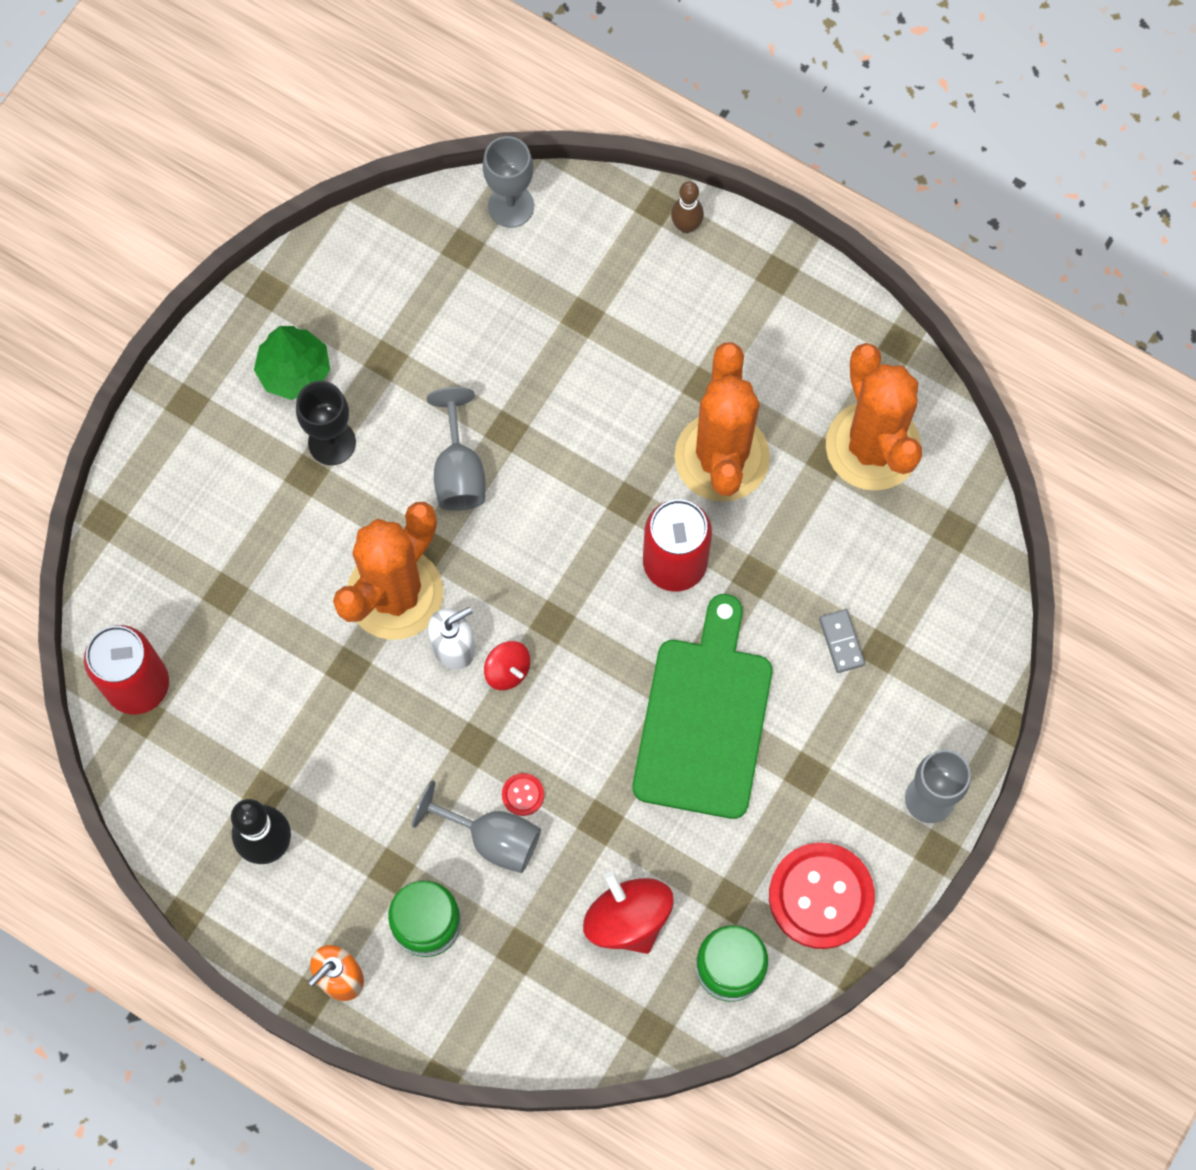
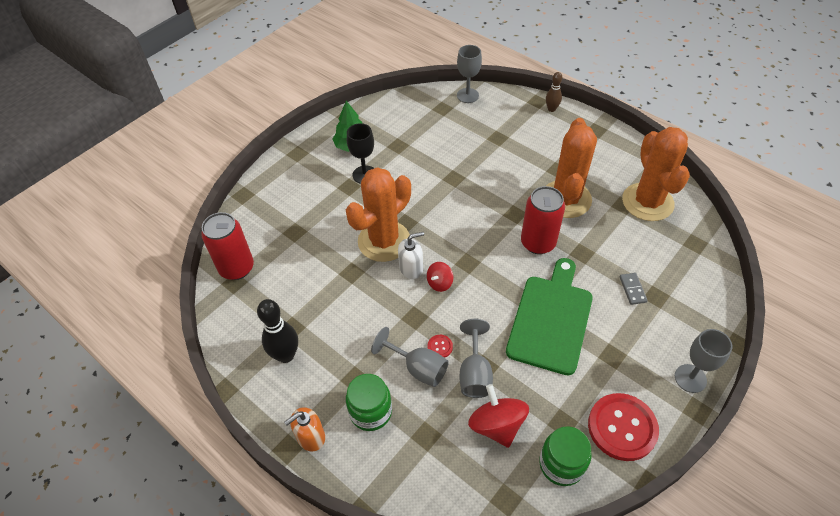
camera: 10 degrees right, 20 degrees down
grey goblet [427,387,485,511] -> grey goblet moved to [459,319,493,398]
red spinning top [484,641,530,690] -> red spinning top turned 75 degrees clockwise [427,262,453,292]

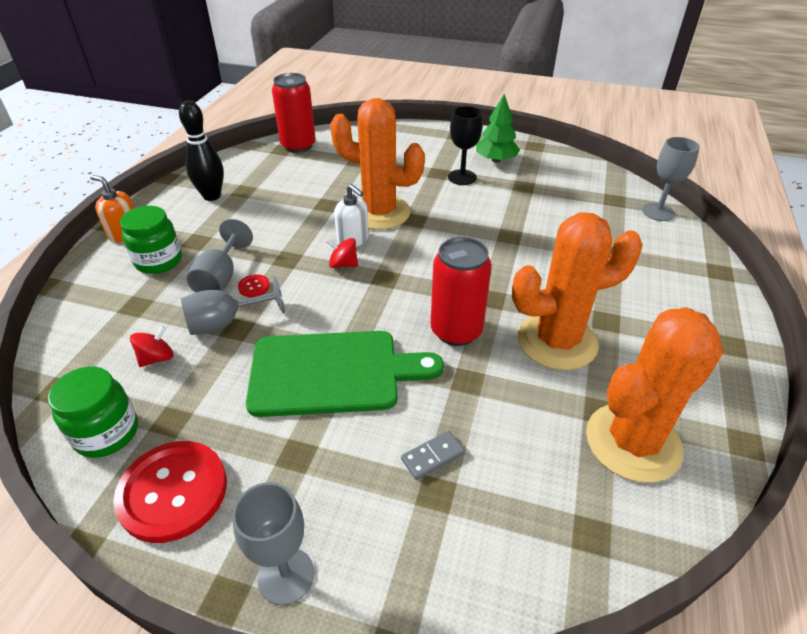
camera: 65 degrees right, 10 degrees down
red spinning top [468,384,529,448] -> red spinning top [130,326,173,367], size x0.56
brown bowling pin [546,72,562,112] -> none

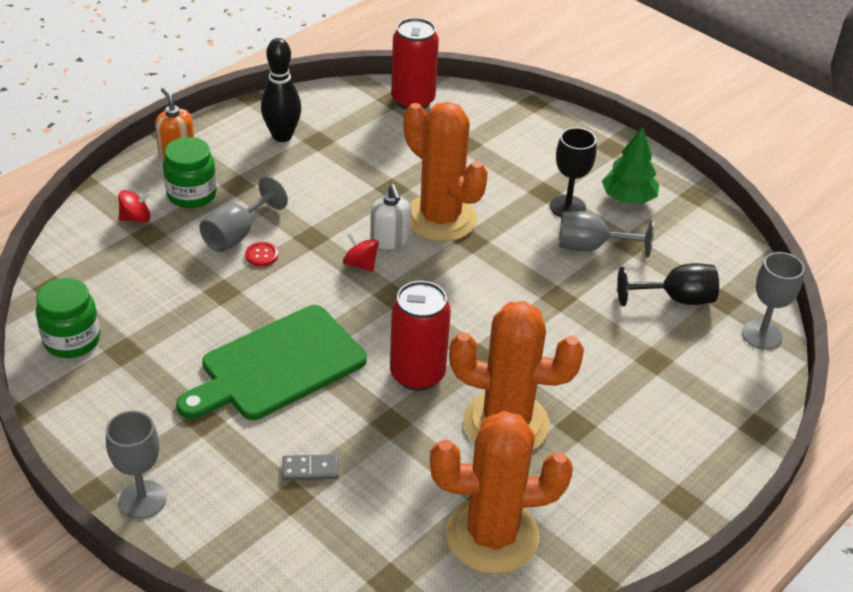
camera: 25 degrees right, 0 degrees up
red button [113,441,227,543] -> none
red spinning top [130,326,173,367] -> red spinning top moved to [118,190,151,223]
grey goblet [181,276,285,335] -> grey goblet moved to [559,211,654,258]
green cutting board [246,331,444,417] -> green cutting board turned 120 degrees clockwise [176,305,367,420]
none -> black goblet [617,263,719,306]

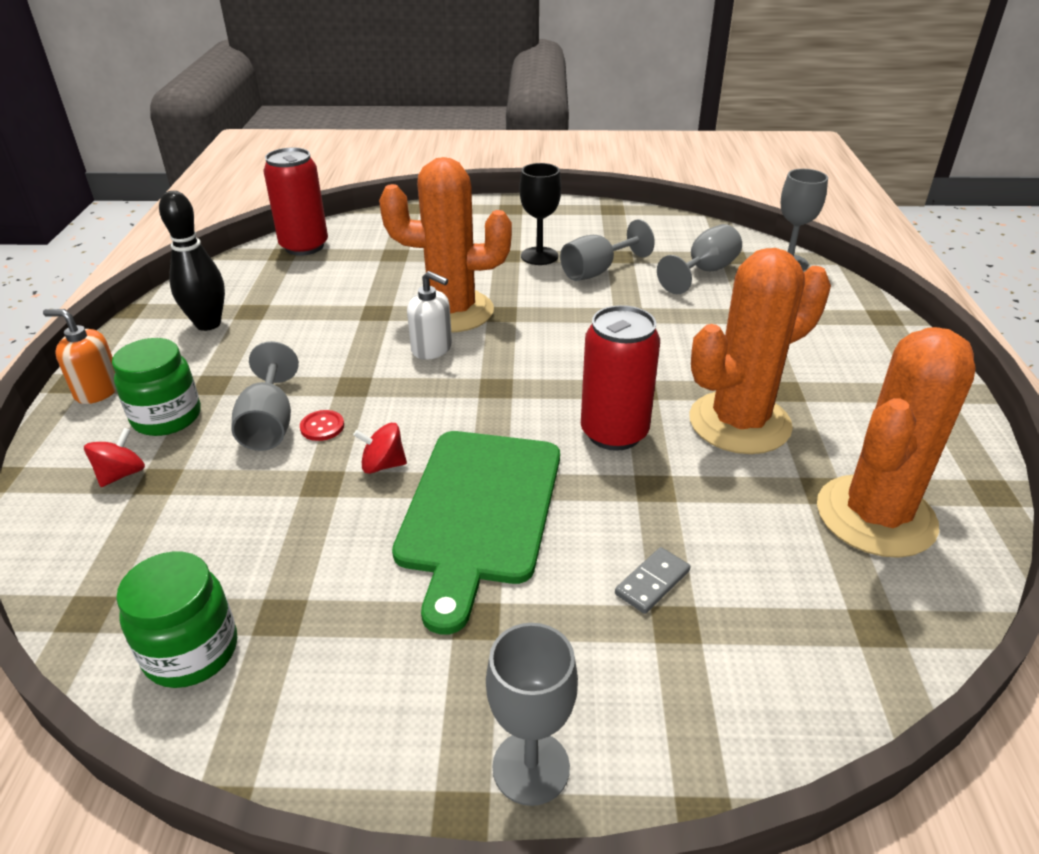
camera: 40 degrees left, 5 degrees down
red spinning top [343,233,379,272] -> red spinning top moved to [353,423,407,474]
green tree [602,126,659,204] -> none
black goblet [617,263,719,306] -> grey goblet [657,224,742,294]

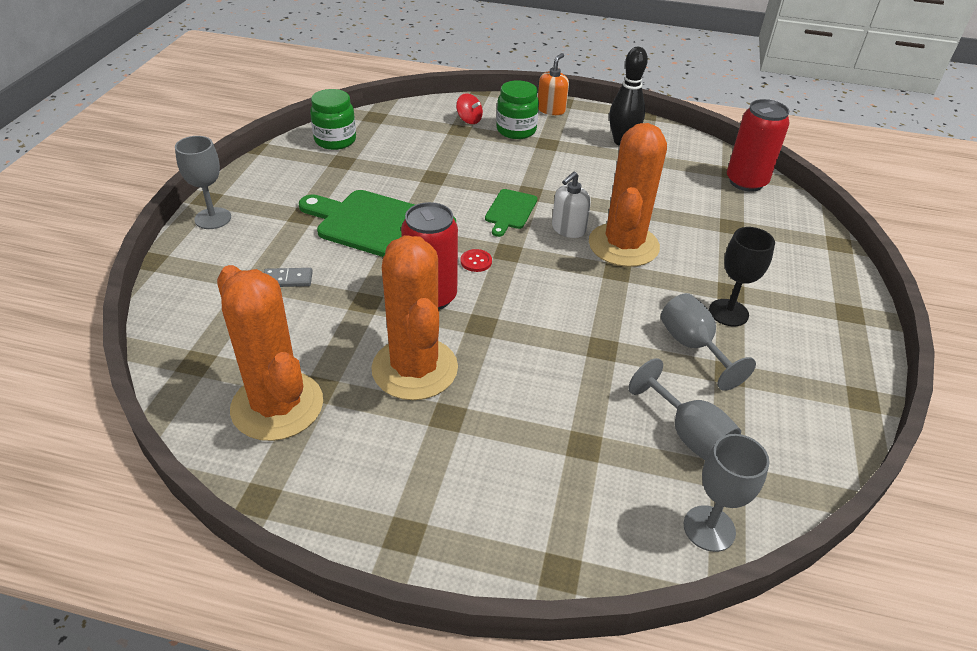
camera: 100 degrees right, 5 degrees up
grey goblet [231,341,299,451] -> none
red button [300,410,344,441] -> red button moved to [461,249,492,272]
red spinning top [353,423,407,474] -> none
grey domino [615,547,690,614] -> grey domino turned 60 degrees counterclockwise [264,268,313,287]
none -> green cutting board [485,189,537,237]

